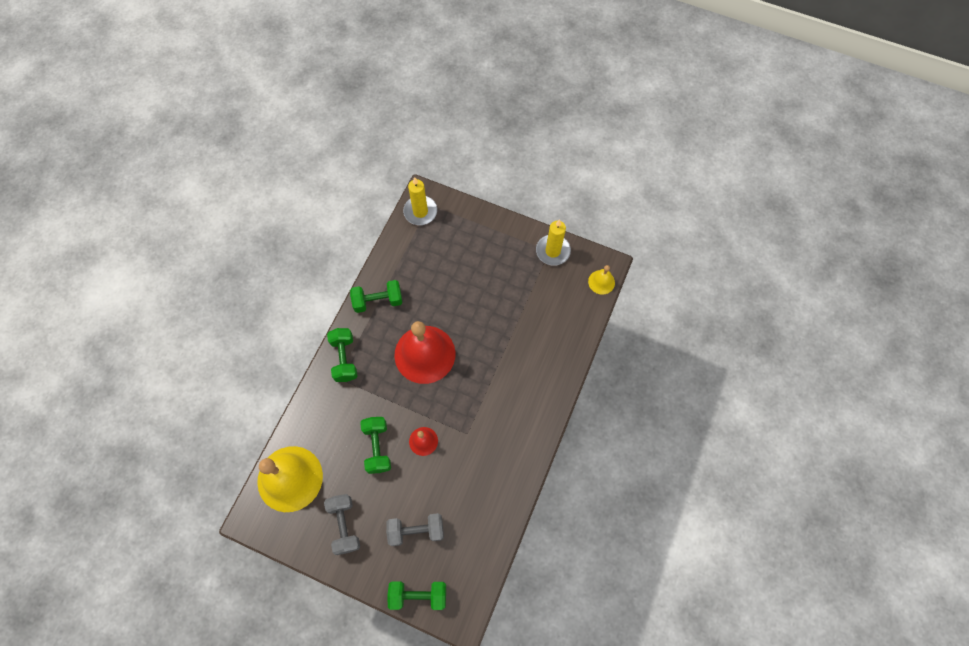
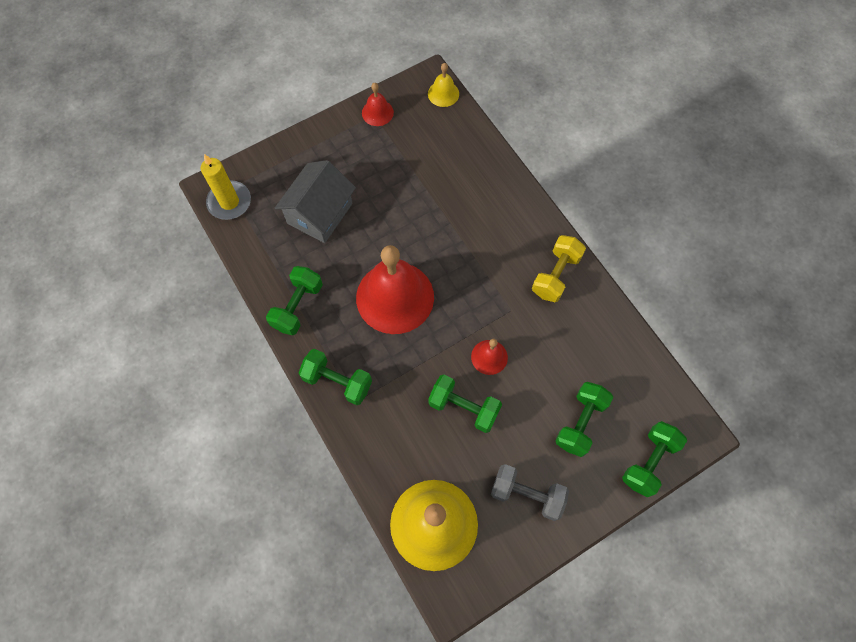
camera: 55 degrees left, 0 degrees up
grey dumbbell [386,513,444,546] -> green dumbbell [555,382,613,457]
yellow candle [536,219,571,266] -> red bell [362,83,394,126]
none -> grey house [275,160,356,243]
none -> yellow dumbbell [532,235,586,302]

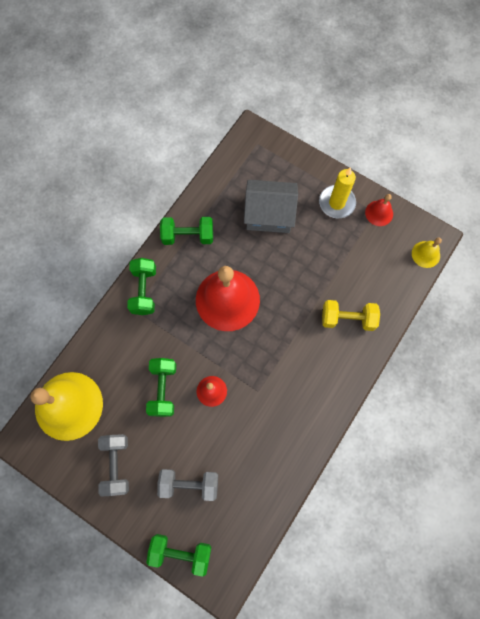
camera: 65 degrees right, 5 degrees up
yellow candle [201,154,251,220] -> yellow candle moved to [319,167,356,218]
yellow dumbbell [532,235,586,302] -> yellow dumbbell moved to [322,300,380,331]
green dumbbell [555,382,613,457] -> grey dumbbell [157,469,218,501]

